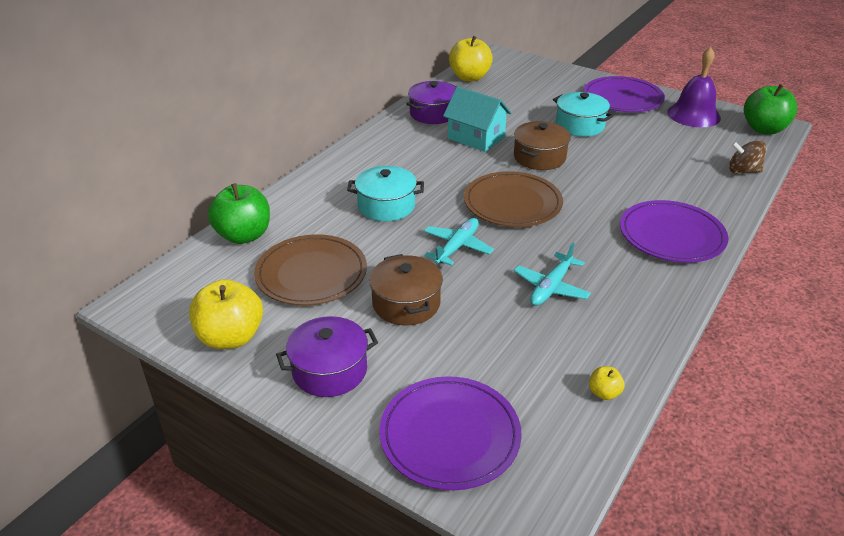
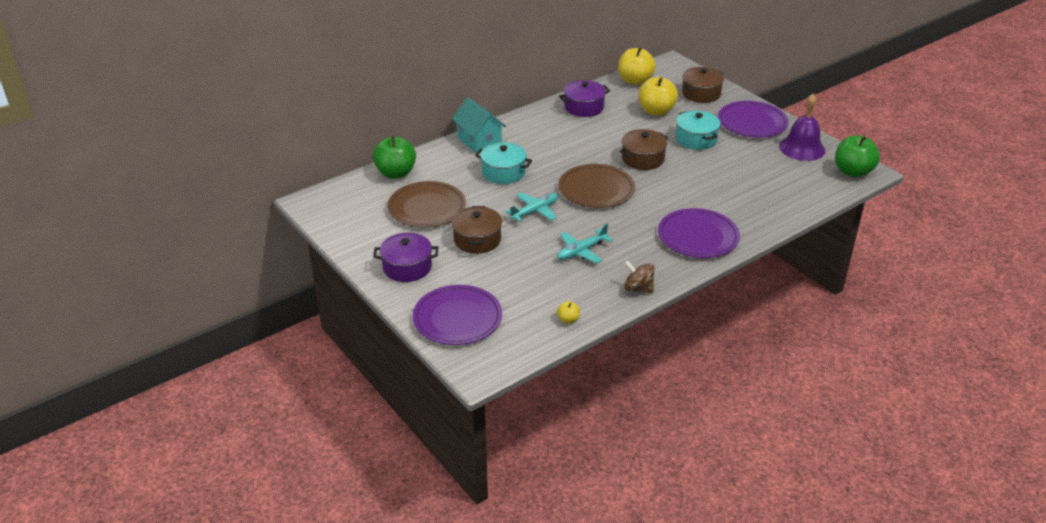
camera: 20 degrees right, 0 degrees up
yellow apple [189,279,263,349] -> yellow apple moved to [639,77,678,116]
turquoise house [443,86,511,152] -> turquoise house moved to [452,97,506,153]
brown spinning top [729,140,767,174] -> brown spinning top moved to [624,260,655,293]
none -> brown pot [682,67,724,103]

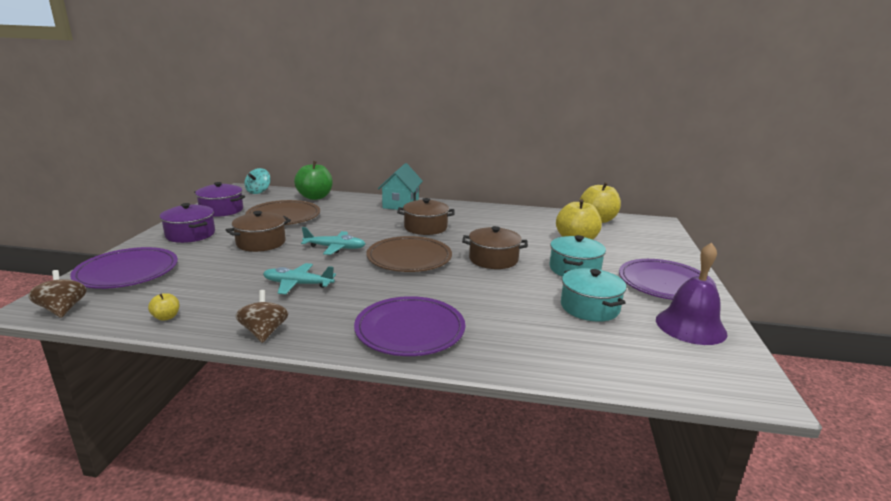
camera: 45 degrees right, 15 degrees down
turquoise pot [475,142,532,184] -> turquoise pot moved to [561,268,626,322]
purple pot [559,80,610,117] -> purple pot moved to [194,182,245,217]
brown pot [682,67,724,103] -> brown pot moved to [397,198,454,235]
green apple [835,136,880,178] -> none
none -> brown spinning top [28,270,87,318]
none -> turquoise spinning top [245,168,271,194]

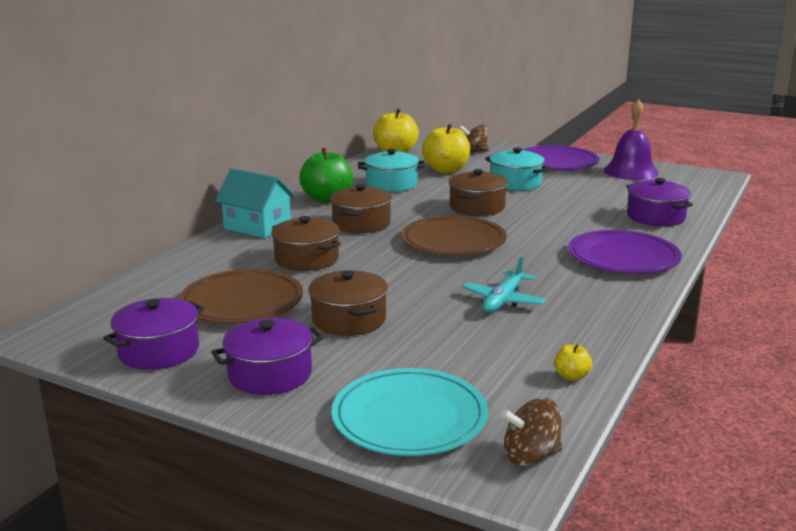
camera: 70 degrees left, 0 degrees up
purple plate [70,247,178,289] -> turquoise plate [331,368,488,456]
brown spinning top [235,290,288,343] -> brown spinning top moved to [459,124,489,152]
turquoise spinning top [245,168,271,194] -> none
green apple [294,161,333,200] -> green apple moved to [299,148,353,203]
turquoise plane [301,227,365,255] -> none
turquoise pot [561,268,626,322] -> turquoise pot moved to [358,149,426,192]
none -> brown pot [271,216,341,271]
none -> purple pot [626,178,693,226]

